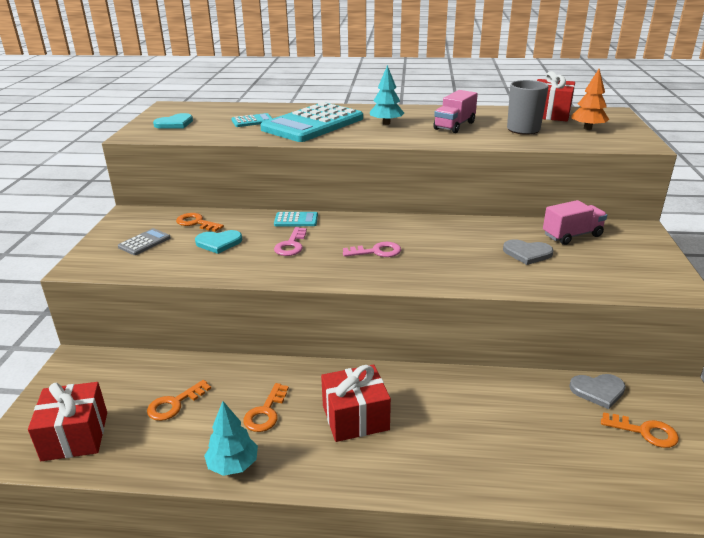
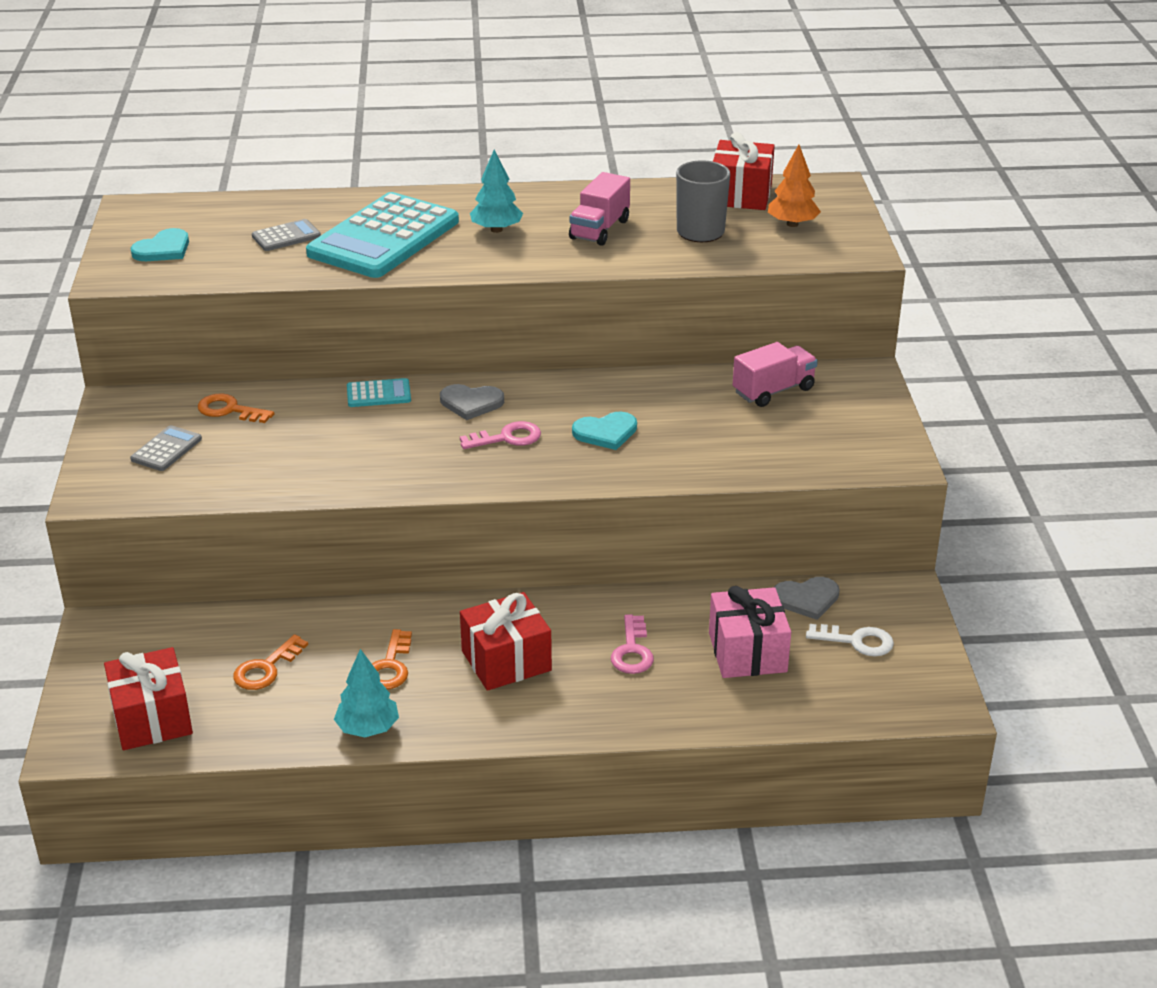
camera: 10 degrees left, 5 degrees up
turquoise heart [195,230,242,254] -> turquoise heart moved to [572,412,637,450]
turquoise calculator [231,113,273,127] -> grey calculator [252,219,321,251]
pink key [274,227,307,256] -> pink key moved to [611,614,654,674]
grey heart [503,239,554,265] -> grey heart moved to [440,384,504,420]
orange key [601,412,679,448] -> white key [806,624,894,656]
none -> pink gift [709,586,791,678]

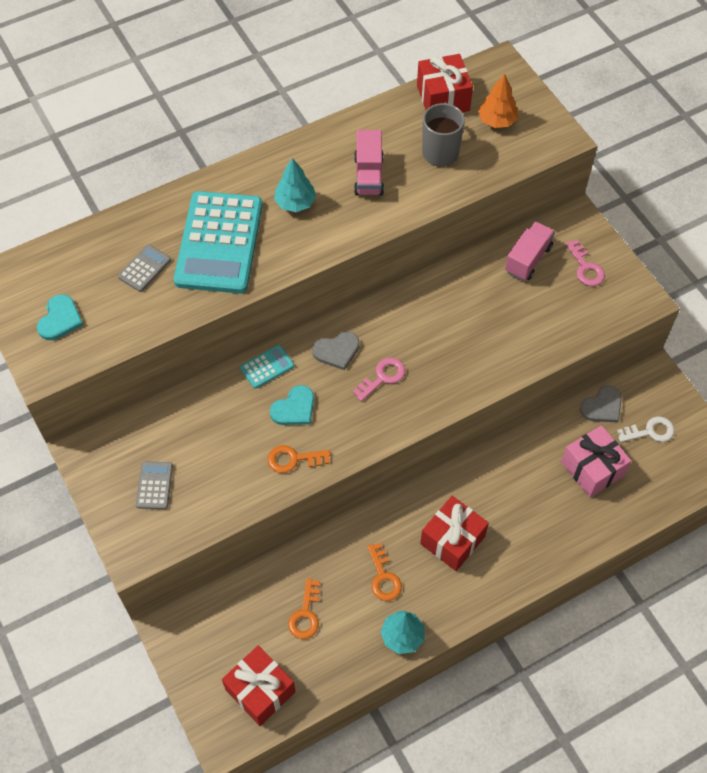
camera: 25 degrees left, 25 degrees up
orange key [198,394,275,423] -> orange key moved to [267,445,330,473]
turquoise heart [572,412,637,450] -> turquoise heart moved to [270,385,314,425]
pink key [611,614,654,674] -> pink key moved to [566,240,605,286]

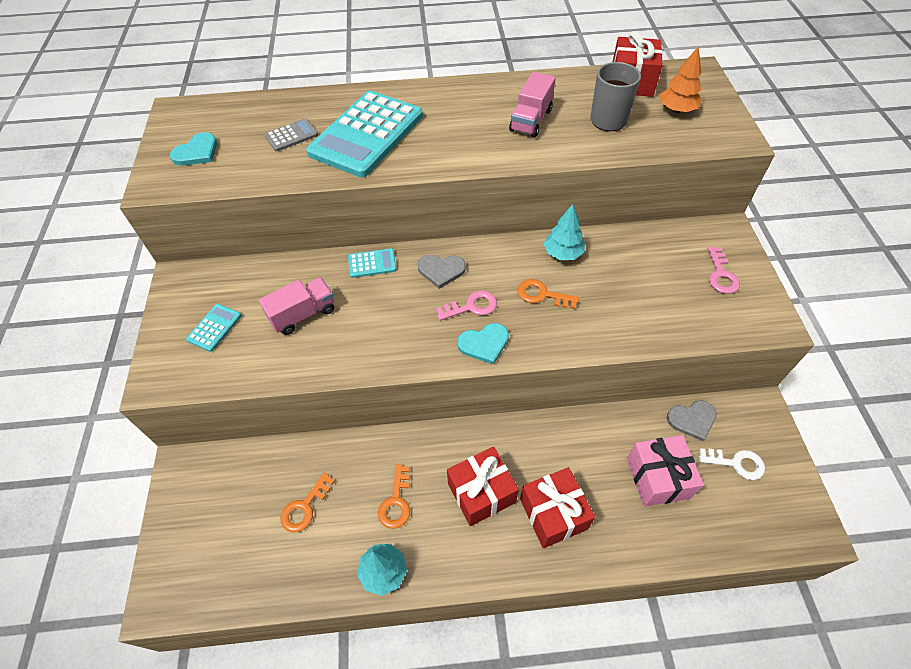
camera: 25 degrees right, 5 degrees down
grey calculator [136,461,173,509] -> turquoise calculator [186,304,241,352]
red gift [222,645,295,726] -> red gift moved to [520,467,595,548]
orange key [267,445,330,473] -> orange key moved to [518,279,579,309]
turquoise heart [270,385,314,425] -> turquoise heart moved to [457,323,509,365]
turquoise tree [274,158,316,212] -> turquoise tree moved to [544,204,585,260]
pink truck [505,221,555,281] -> pink truck moved to [259,278,334,335]

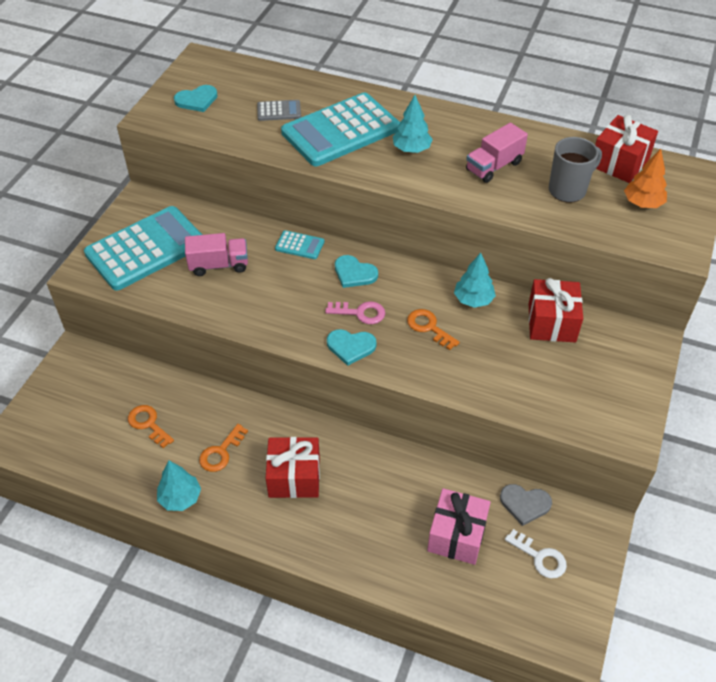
camera: 25 degrees right, 5 degrees down
turquoise calculator [186,304,241,352] -> turquoise calculator [84,206,202,291], size x2.37
orange key [281,472,335,532] -> orange key turned 75 degrees clockwise [128,405,174,448]
grey heart [418,255,466,289] -> turquoise heart [335,255,378,288]
red gift [520,467,595,548] -> red gift moved to [529,278,583,343]
pink key [707,247,740,294] -> none
none -> turquoise tree [393,95,433,153]

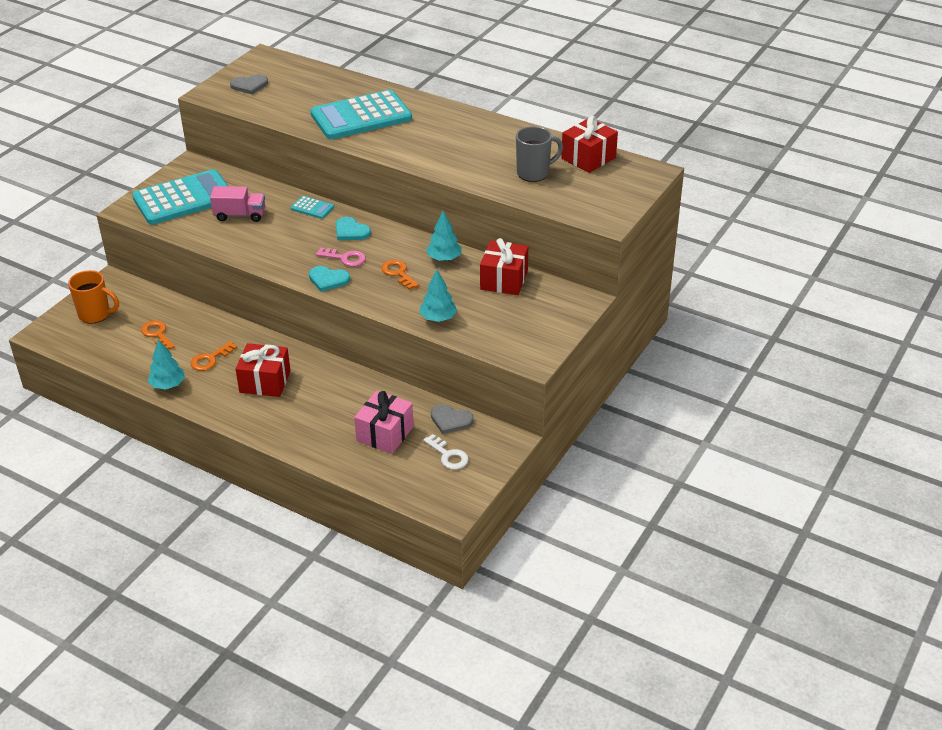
camera: 10 degrees right, 10 degrees down
turquoise heart [174,85,218,112] -> grey heart [230,74,268,94]
grey calculator [257,100,301,121] -> none
turquoise tree [393,95,433,153] -> turquoise tree moved to [419,269,457,322]
pink truck [466,122,528,183] -> none
orange tree [624,149,667,208] -> none
none -> orange mug [68,270,119,324]

